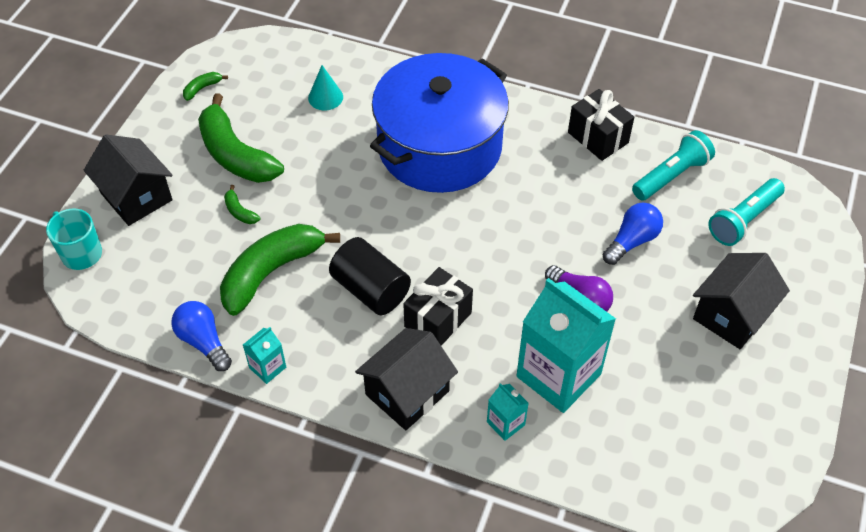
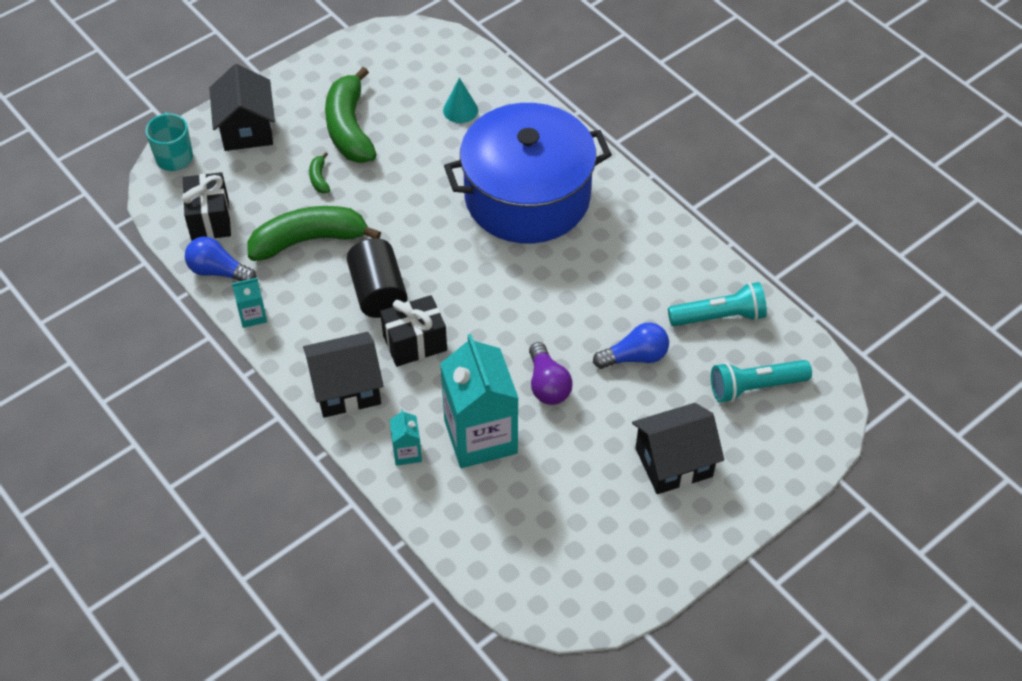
camera: 30 degrees right, 0 degrees up
blue light bulb [171,301,232,371] -> blue light bulb turned 60 degrees counterclockwise [185,237,256,281]
green banana [183,72,228,101] -> none
black gift [568,89,634,161] -> black gift moved to [182,172,231,241]

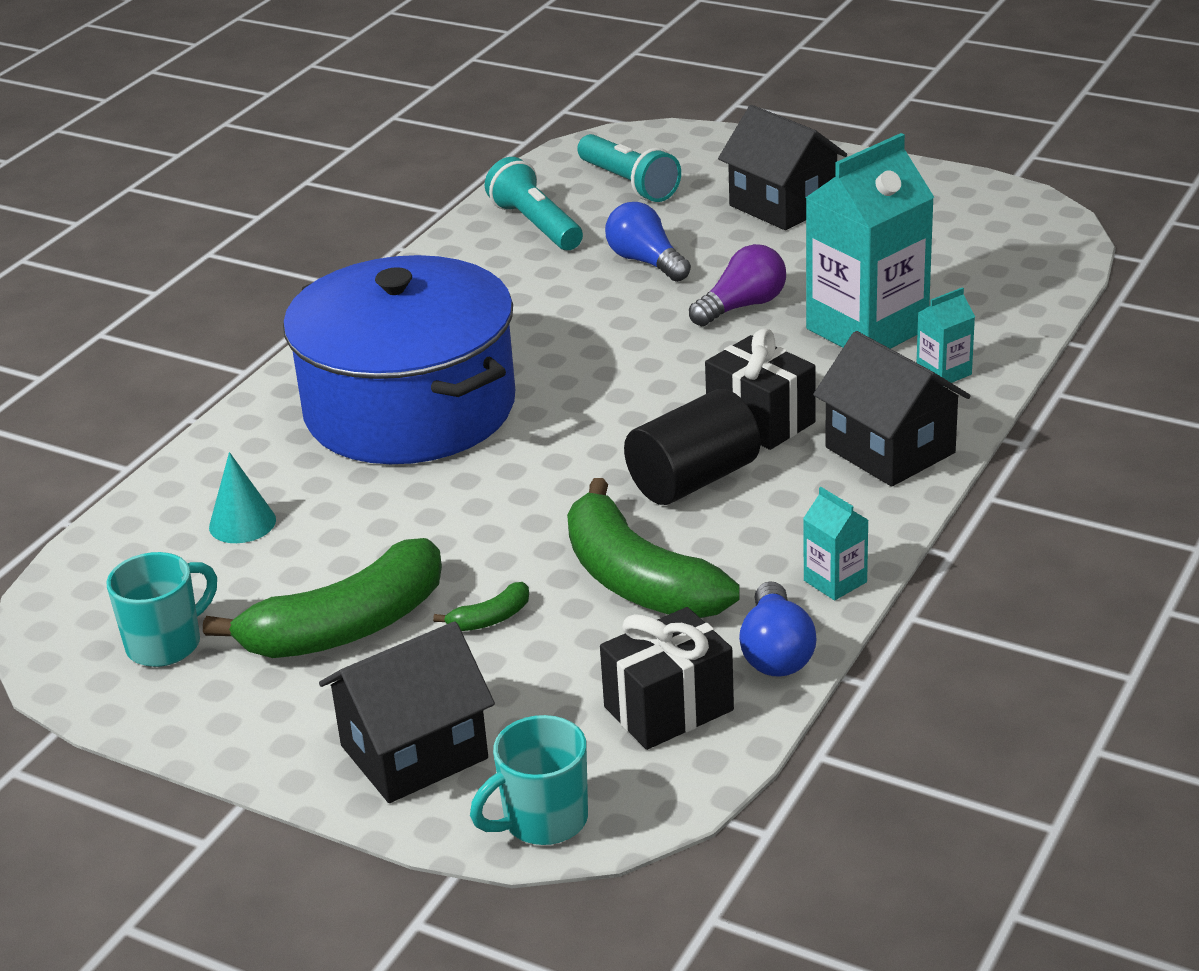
camera: 110 degrees left, 20 degrees down
none -> turquoise mug [107,552,217,667]

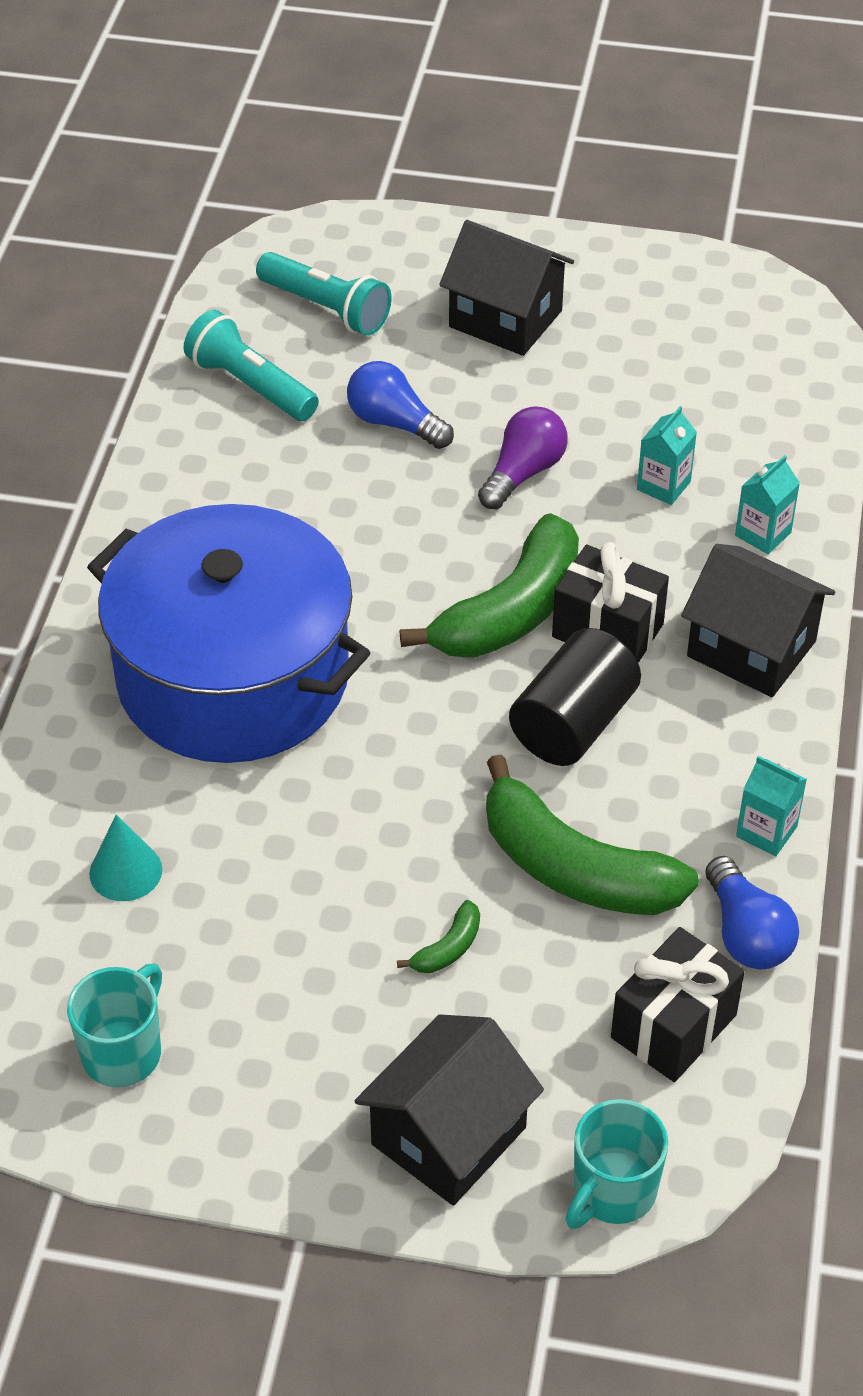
camera: 20 degrees left, 15 degrees up
green banana [203,538,442,658] -> green banana moved to [400,513,579,658]
turquoise carton [805,133,934,349] -> turquoise carton [637,406,697,505], size x0.44

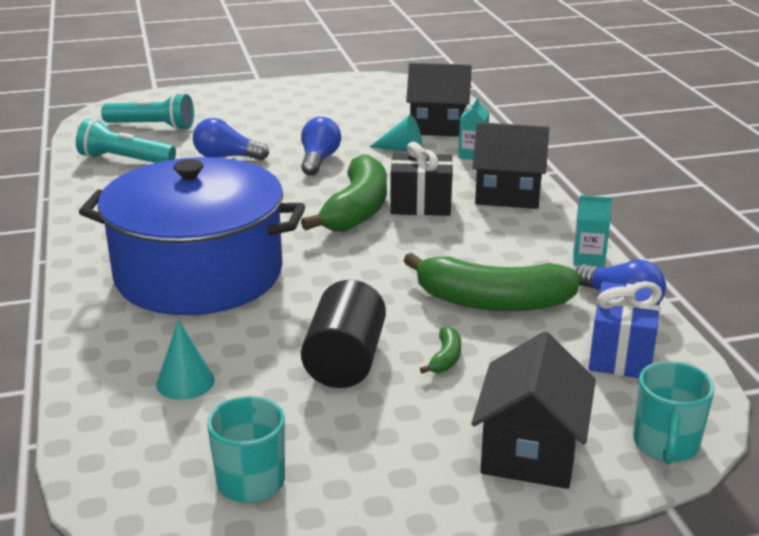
camera: 25 degrees left, 20 degrees down
black house [439,220,574,356] -> black house moved to [406,63,472,137]
purple light bulb [478,406,568,509] -> blue light bulb [301,117,341,176]
black cylinder [509,628,641,766] -> black cylinder moved to [301,280,386,388]
black gift [611,927,745,1082] -> blue gift [589,281,662,378]
turquoise carton [637,406,697,505] -> turquoise cone [369,115,422,151]

